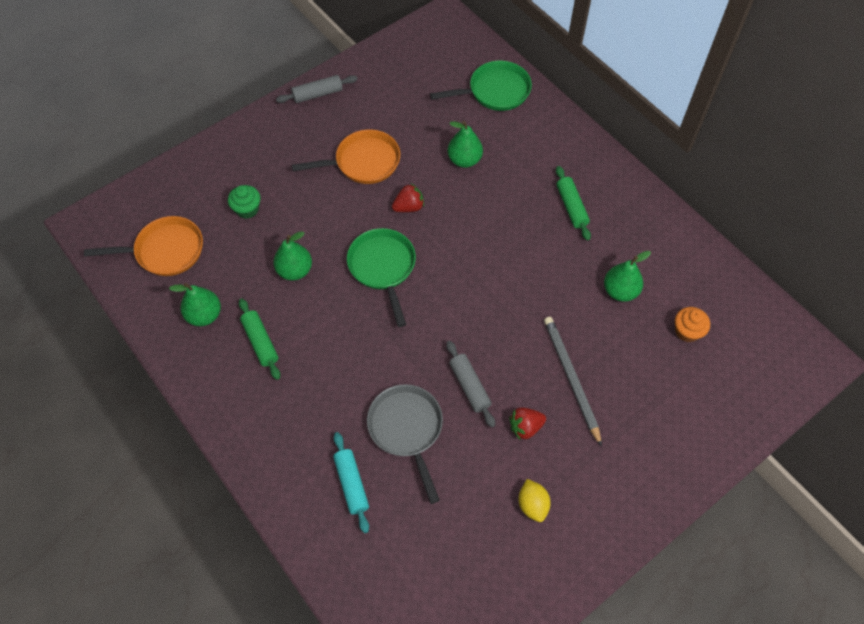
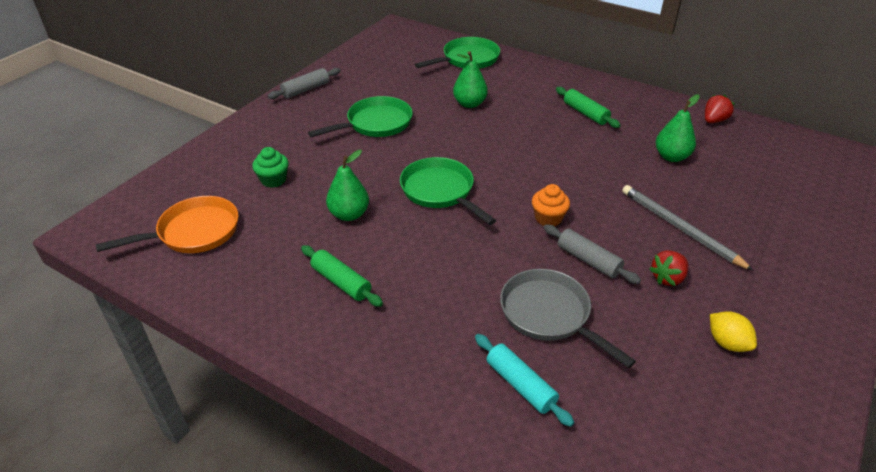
camera: 20 degrees left, 20 degrees down
green pear [169,283,221,326] -> none
orange pan [292,129,400,184] -> green pan [308,96,413,137]
red strawberry [392,184,424,212] -> red strawberry moved to [705,94,734,123]
orange cupcake [675,307,710,342] -> orange cupcake moved to [532,184,570,226]

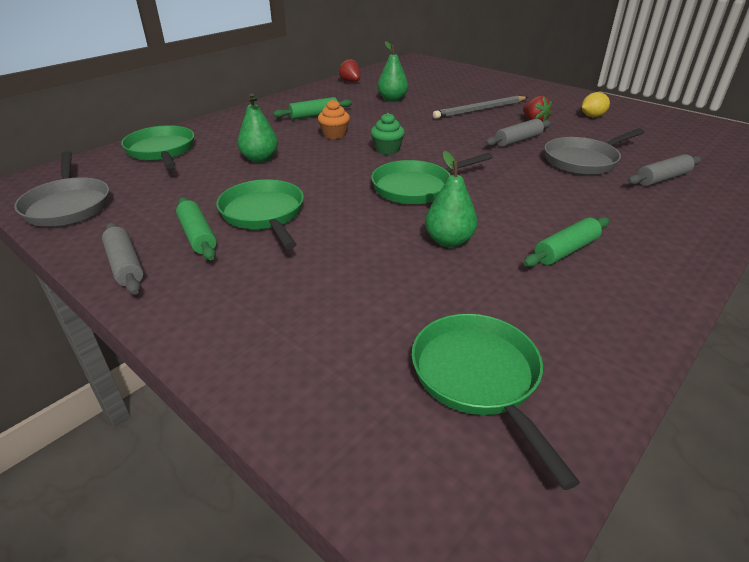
camera: 80 degrees left, 5 degrees down
orange pan [95,196,238,253] -> green pan [411,314,580,490]
green cupcake [252,147,289,188] -> green cupcake moved to [371,113,405,155]
turquoise rolling pin [475,334,574,427] -> grey rolling pin [627,154,701,186]
orange cupcake [532,184,570,226] -> orange cupcake moved to [318,100,350,139]
none -> grey pan [14,151,109,227]
none -> green rolling pin [176,197,217,260]

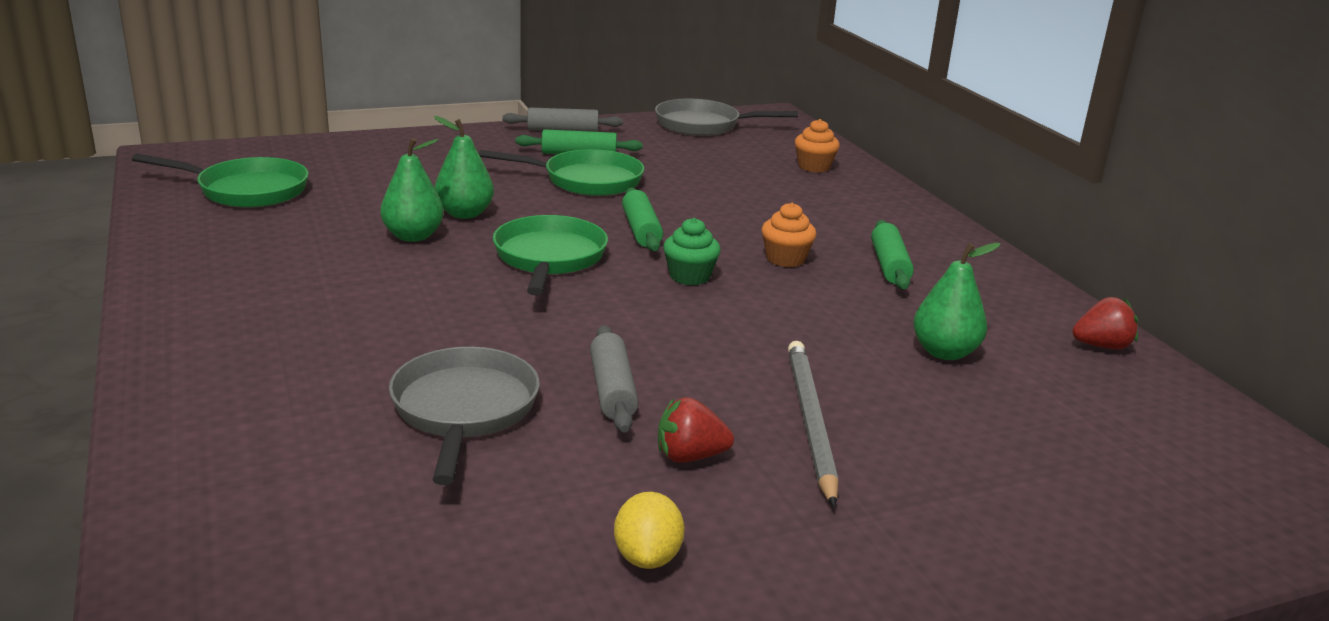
camera: 115 degrees right, 10 degrees down
green pan [121,125,194,169] -> orange cupcake [795,119,840,173]
green pear [238,93,278,163] -> green pear moved to [434,116,494,219]
green rolling pin [523,217,609,267] -> green rolling pin moved to [622,188,663,251]
grey rolling pin [627,154,701,186] -> none

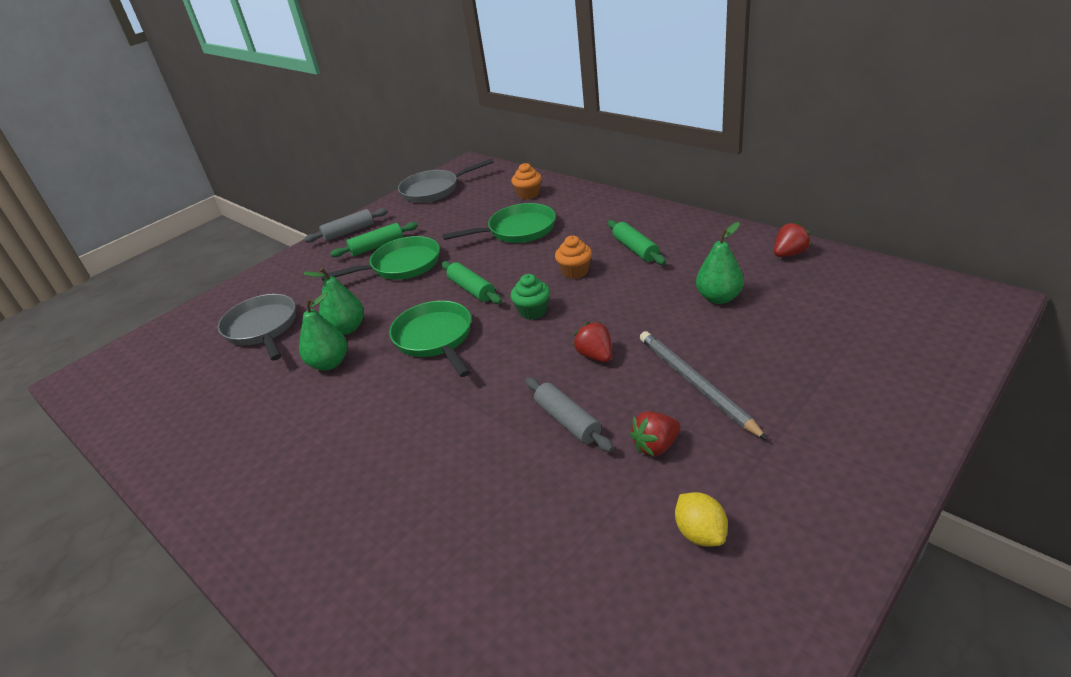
camera: 20 degrees left, 10 degrees up
green pan [132,153,309,208] -> green pan moved to [443,203,556,243]
grey pan [389,347,540,485] -> grey pan moved to [218,294,296,361]
none -> red strawberry [573,322,612,362]

